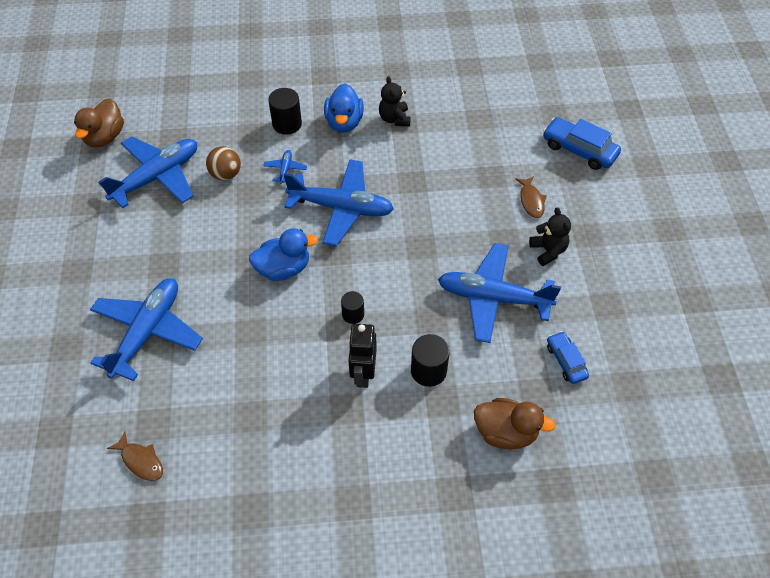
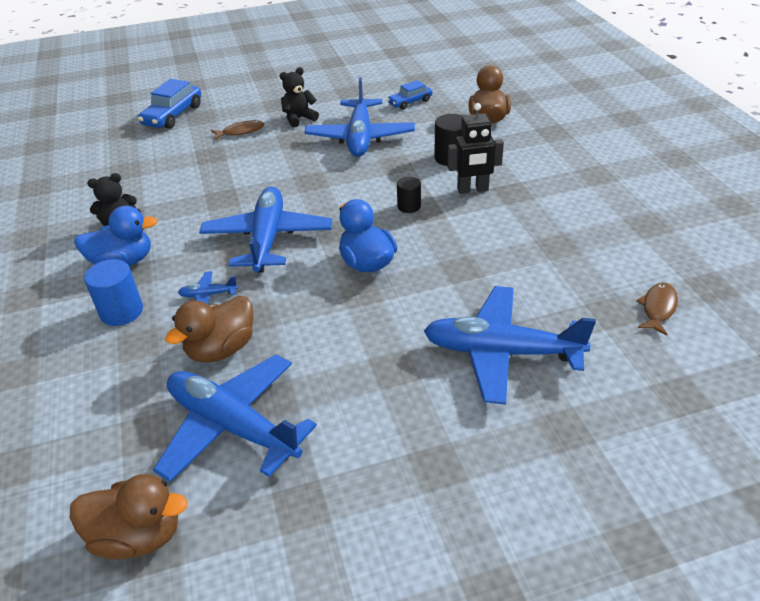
camera: 100 degrees left, 15 degrees down
brown ball [206,146,241,181] -> brown duck [165,296,253,363]
black cylinder [268,88,302,135] -> blue cylinder [84,259,143,326]

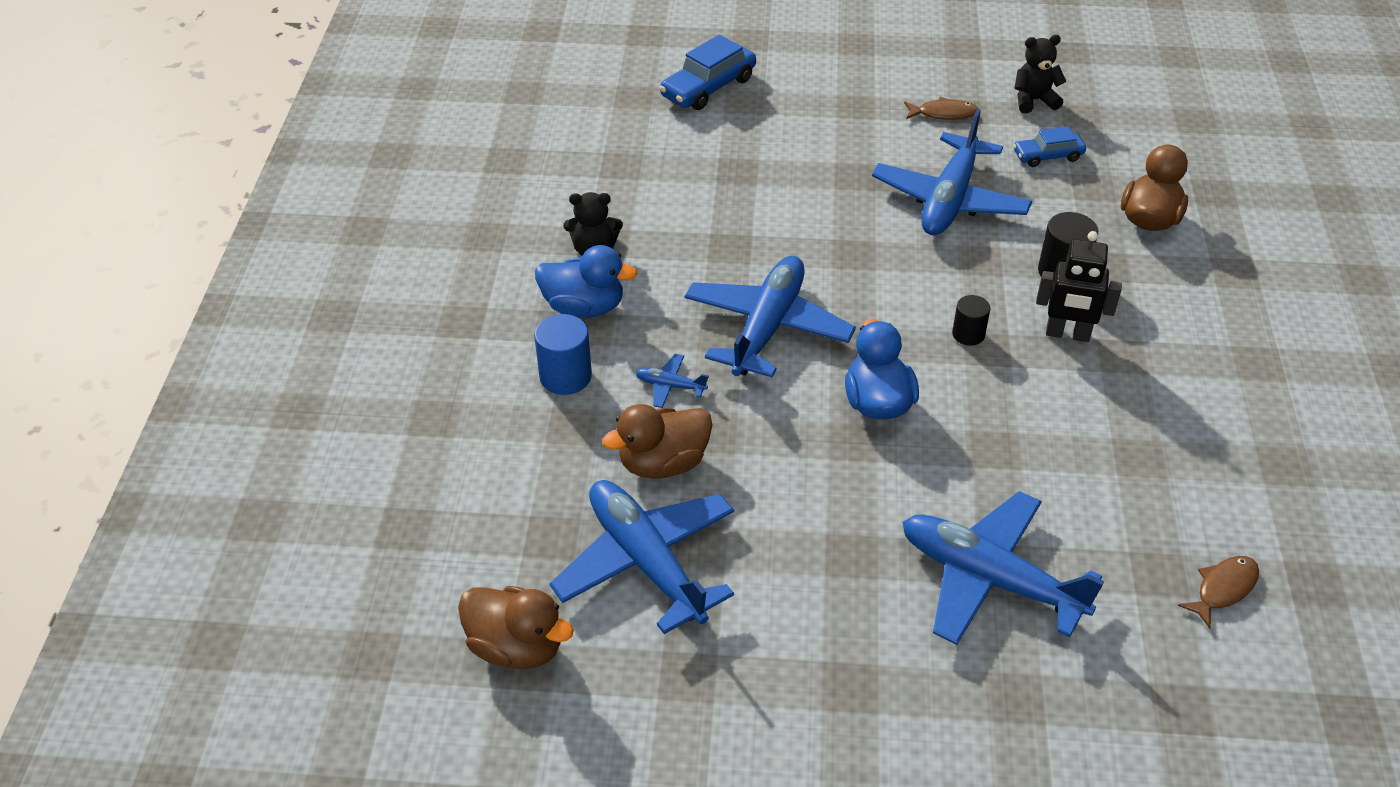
camera: 20 degrees right, 5 degrees up
brown fish [211,120,264,140] -> brown fish moved to [904,97,978,120]
black teddy bear [280,67,319,127] -> black teddy bear moved to [1015,35,1066,113]

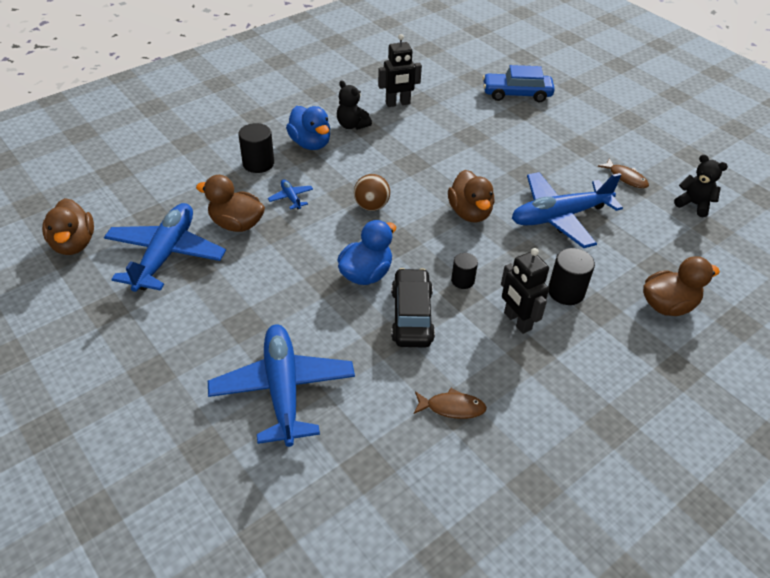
camera: 45 degrees right, 0 degrees up
blue cylinder [534,314,592,395] -> black cylinder [238,123,274,173]
blue plane [685,256,856,377] -> brown ball [354,174,390,211]
blue car [1013,127,1086,167] -> none
brown fish [1178,556,1259,629] -> brown fish moved to [414,388,487,419]
none -> black robot [378,34,422,107]
none -> black car [391,268,435,348]
none -> brown duck [448,170,495,222]

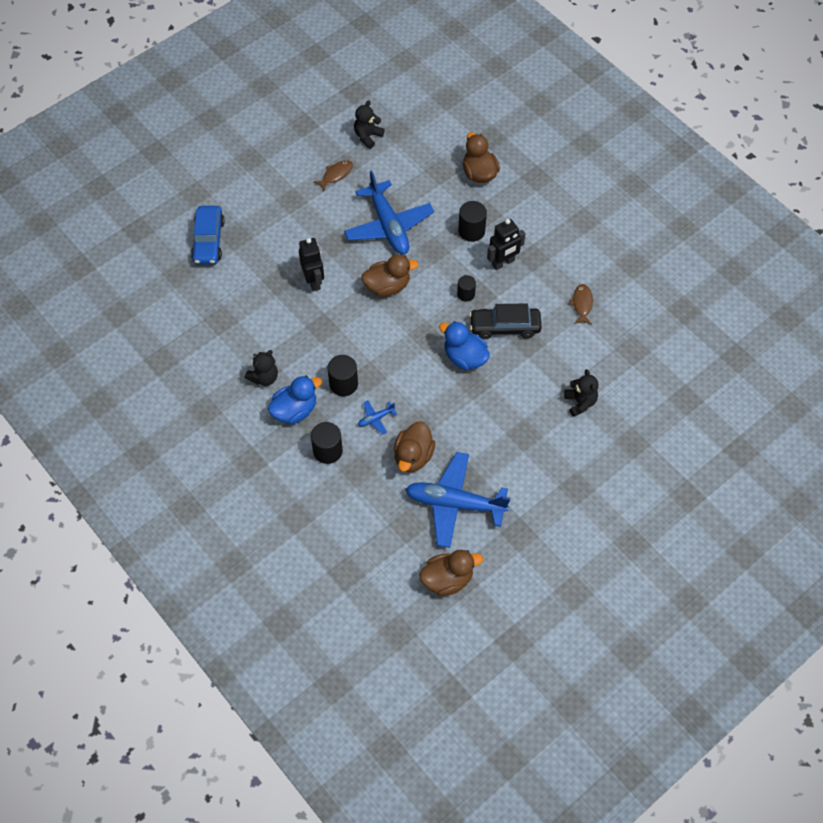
camera: 90 degrees left, 15 degrees up
blue plane [208,324,355,447] -> black teddy bear [564,369,599,417]
brown ball [354,174,390,211] -> none
black robot [378,34,422,107] -> black robot moved to [299,238,324,291]
none -> black cylinder [328,355,358,396]

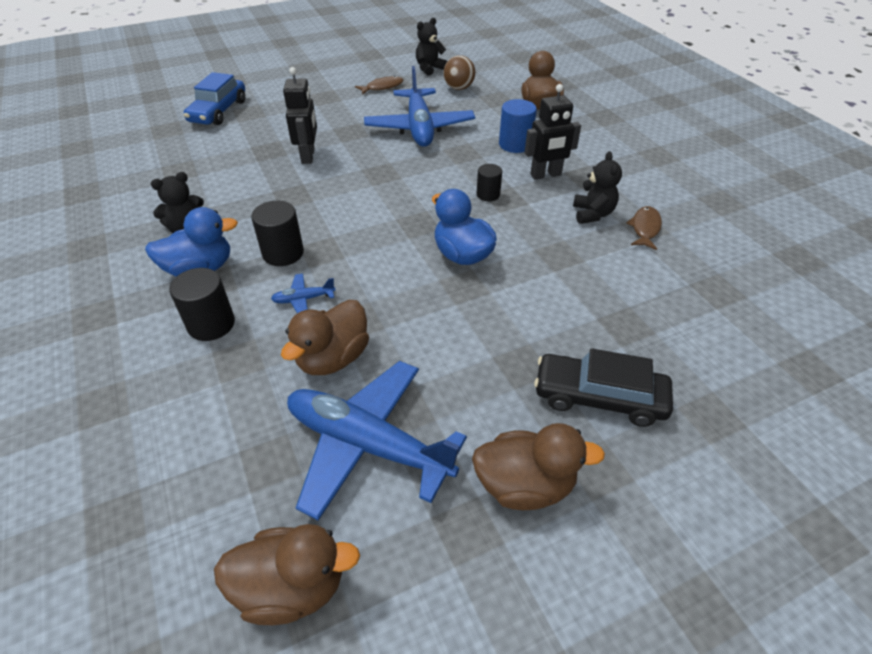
camera: 15 degrees right, 15 degrees down
brown duck [361,254,418,297] -> brown duck moved to [472,423,605,510]
black cylinder [458,201,487,242] -> blue cylinder [499,99,537,153]
black car [469,303,542,339] -> black car moved to [534,348,673,427]
black teddy bear [564,369,599,417] -> black teddy bear moved to [573,151,622,224]
none -> brown ball [444,55,475,90]

